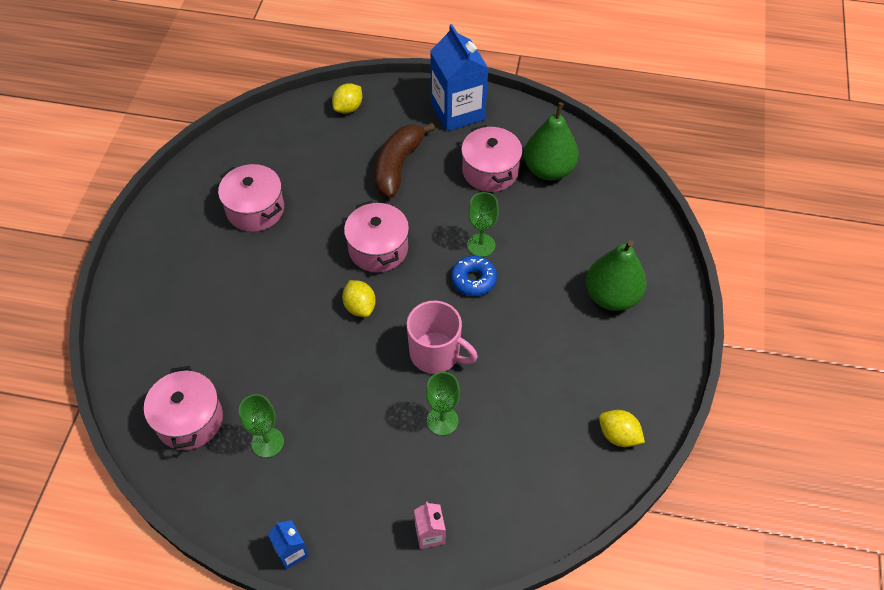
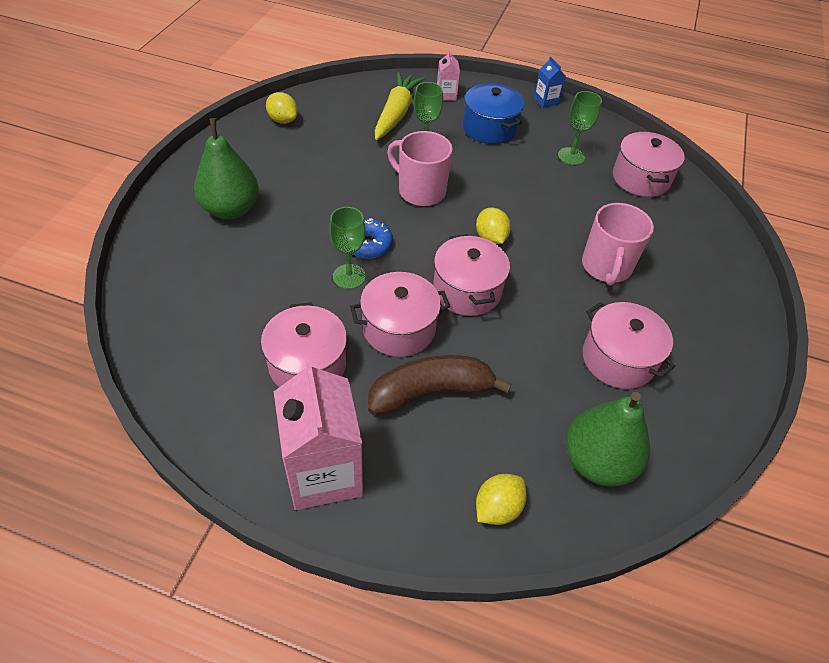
camera: 175 degrees left, 5 degrees down
brown banana [374,122,435,198] -> brown banana turned 135 degrees counterclockwise [368,355,512,415]
blue carton [430,24,488,131] -> pink carton [274,359,363,510]
green pear [524,102,579,180] -> green pear moved to [566,392,650,487]
none -> pink pot [350,272,450,357]
none -> yellow carrot [375,72,425,140]
none -> blue pot [463,83,524,144]
none -> pink mug [582,203,654,286]

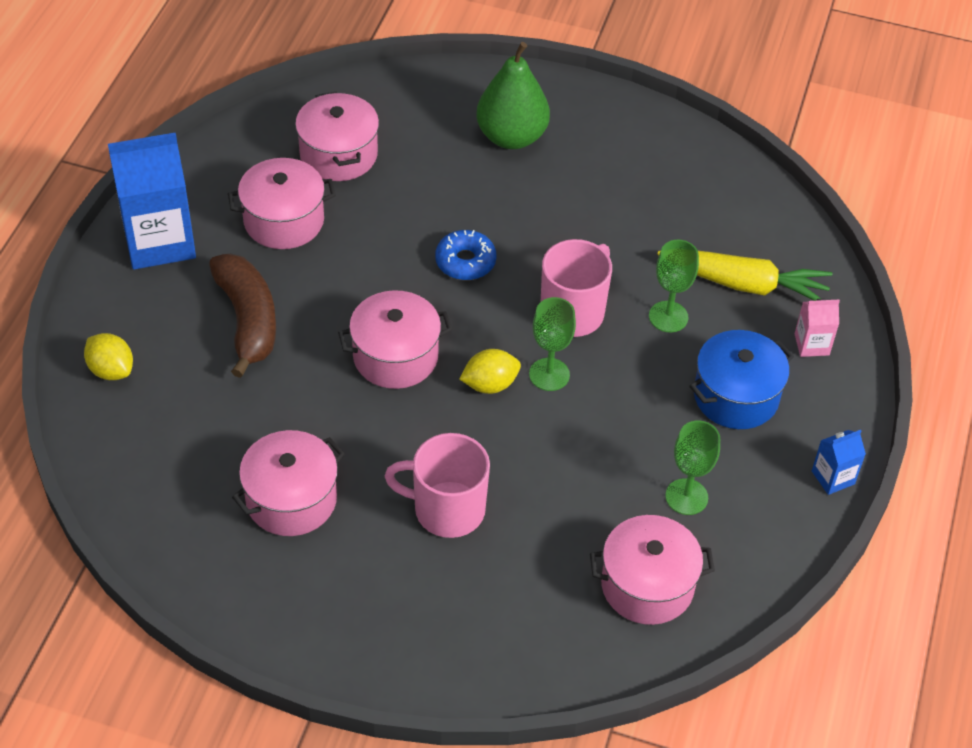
camera: 90 degrees right, 0 degrees up
yellow lemon [266,92,298,124] -> none
pink carton [274,359,363,510] -> blue carton [108,133,196,270]
green goblet [329,207,366,289] -> green goblet moved to [529,297,576,391]
pink pot [350,272,450,357] -> pink pot moved to [295,92,379,181]
green pear [566,392,650,487] -> none

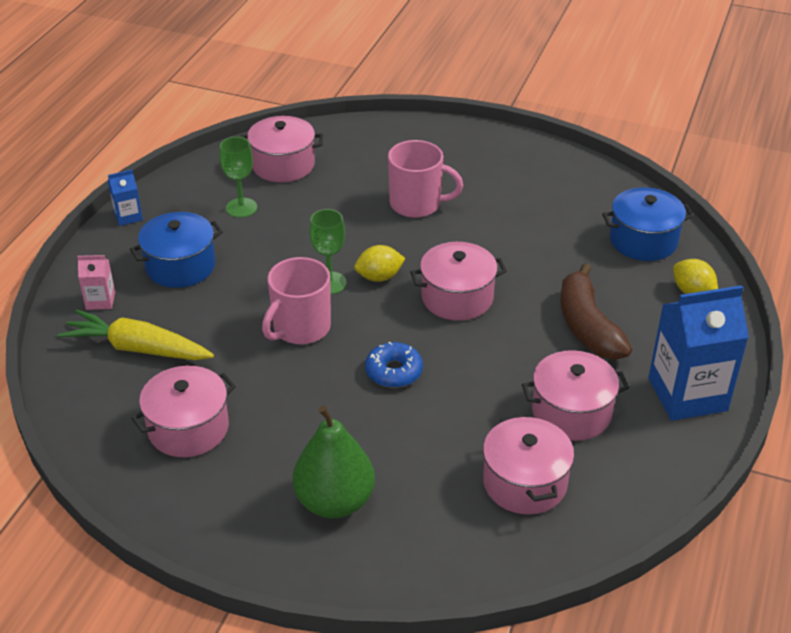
camera: 175 degrees left, 10 degrees down
pink pot [232,430,345,536] -> pink pot moved to [131,366,236,457]
green goblet [649,240,699,332] -> none
none -> blue pot [602,187,694,261]

